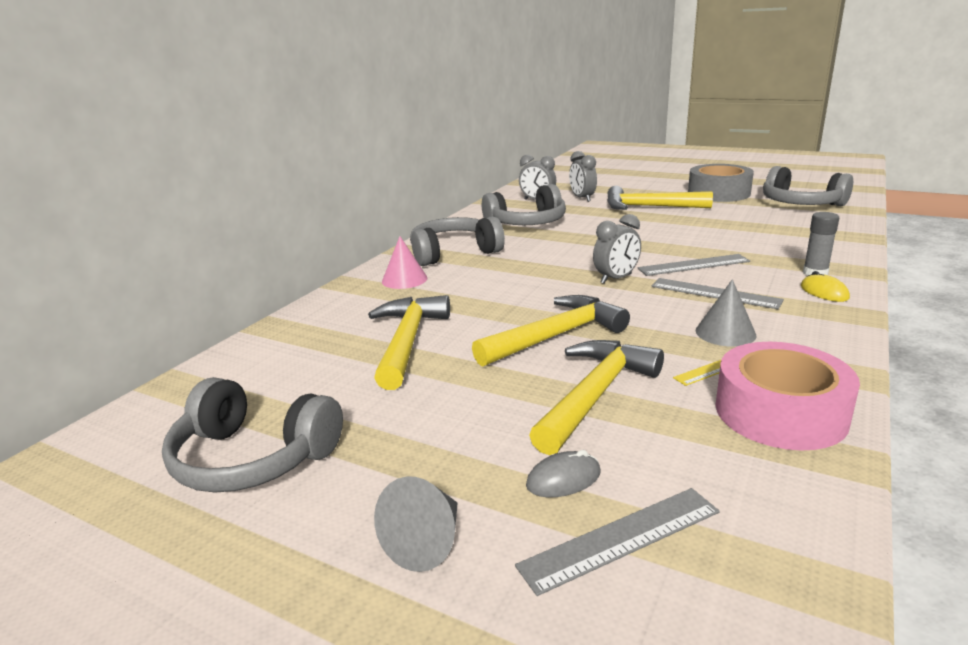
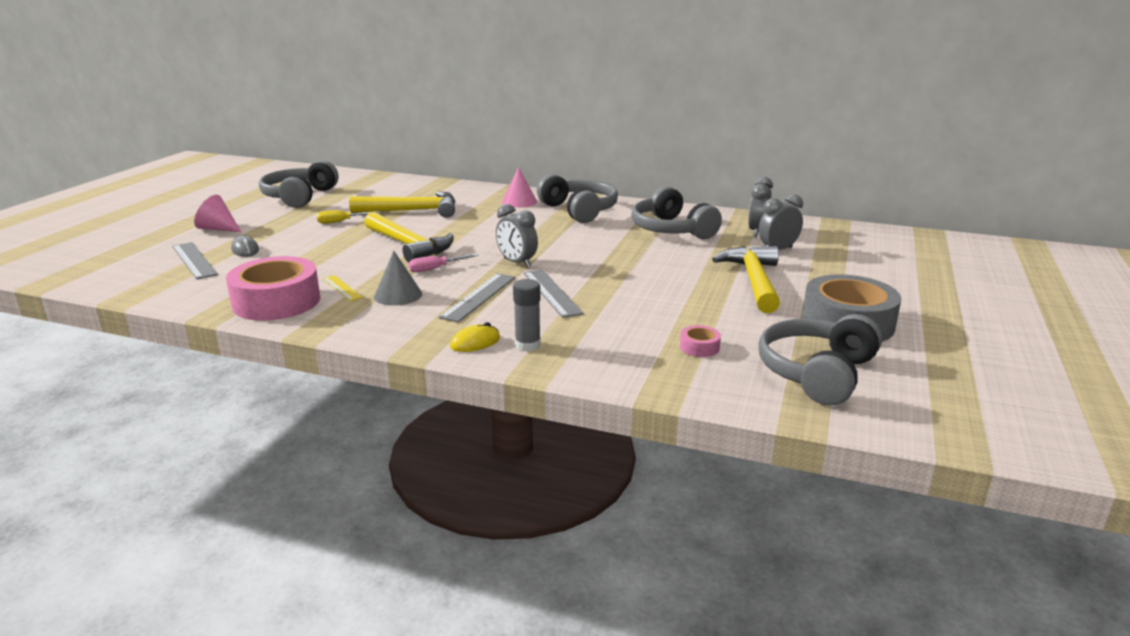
camera: 80 degrees right, 0 degrees up
grey cone [374,476,458,572] -> pink cone [194,195,241,232]
yellow hammer [529,340,664,455] -> none
none -> yellow screwdriver [317,210,381,224]
none -> pink screwdriver [408,254,479,272]
none -> pink tape [680,325,721,357]

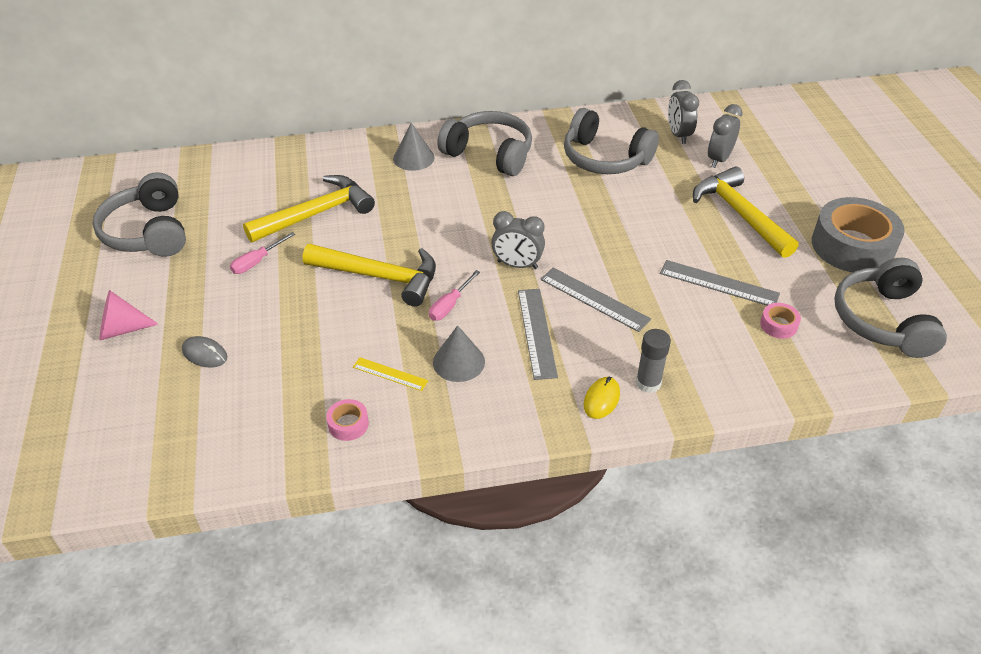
camera: 30 degrees left, 20 degrees up
grey ruler [172,242,218,279] -> grey ruler moved to [660,260,780,306]
pink tape [226,256,320,321] -> pink tape [326,399,369,441], size x0.42
yellow screwdriver [317,210,381,224] -> pink screwdriver [230,232,295,274]
pink cone [502,167,537,208] -> grey cone [393,123,434,171]

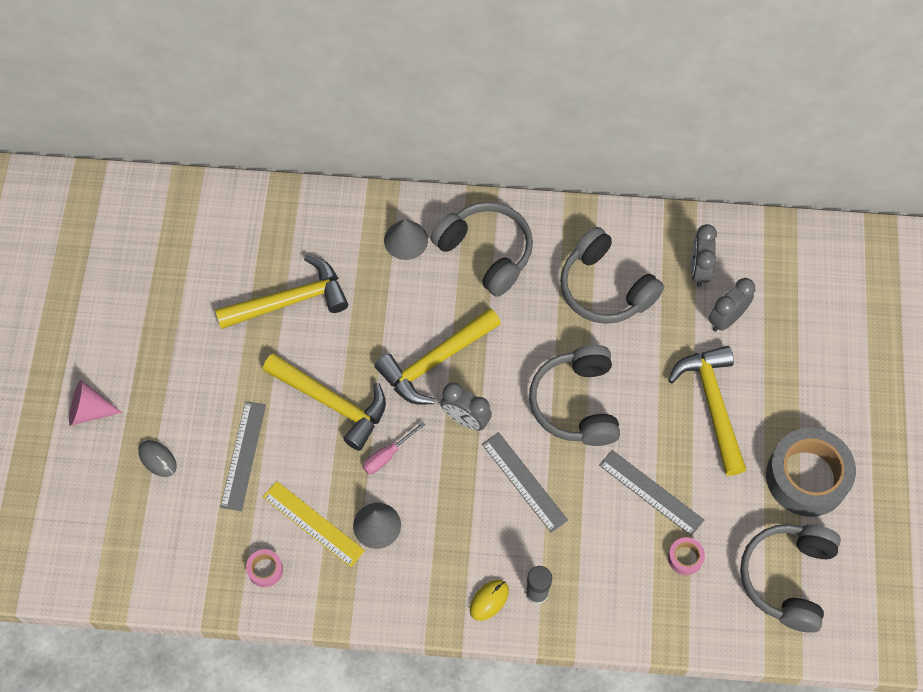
camera: 15 degrees right, 20 degrees up
grey headphones [93,172,186,257] -> grey headphones moved to [529,345,620,446]
pink screwdriver [230,232,295,274] -> none
yellow ruler [353,357,428,391] -> yellow ruler [263,481,365,567], size x1.65
grey ruler [518,289,558,380] -> grey ruler moved to [220,401,266,511]
none -> yellow hammer [375,308,501,405]

